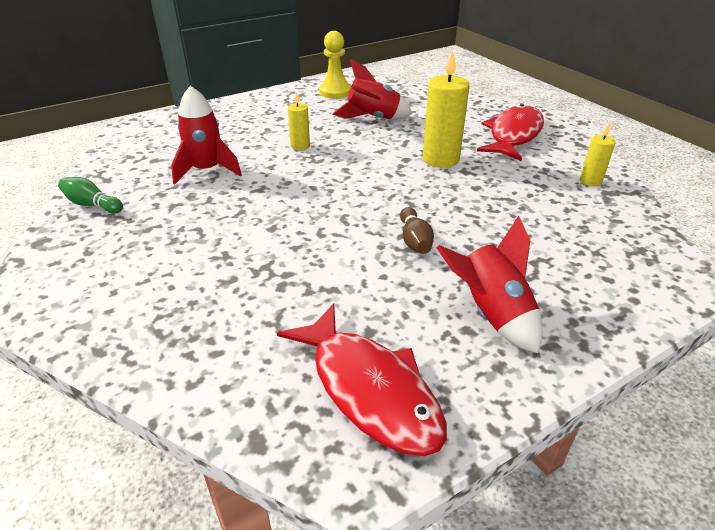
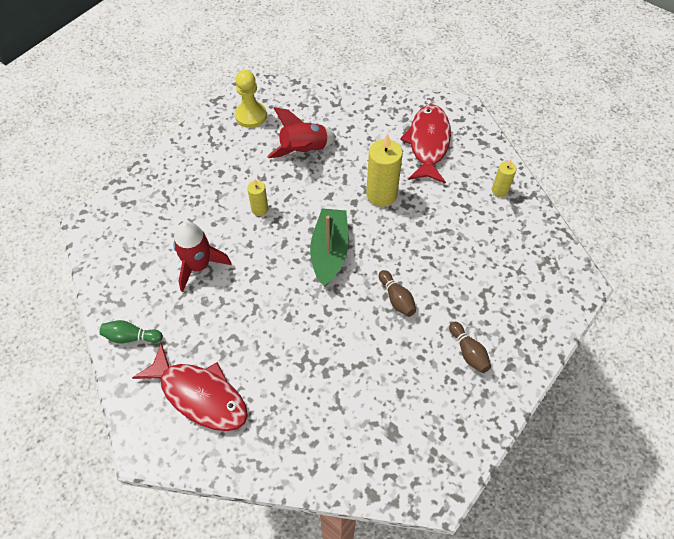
camera: 20 degrees left, 20 degrees up
red fish [277,303,447,456] -> red fish moved to [132,344,248,431]
red rocket [437,215,543,353] -> brown bowling pin [449,322,491,373]
none -> green boat [310,208,349,287]

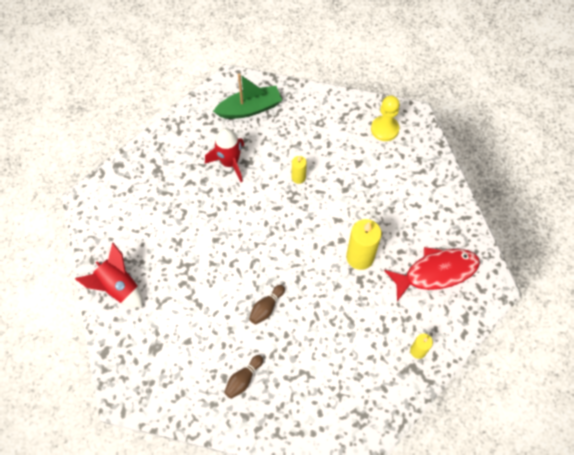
camera: 65 degrees right, 5 degrees up
green bowling pin [100,320,163,343] -> none
red fish [132,344,248,431] -> none
red rocket [267,107,336,158] -> red rocket moved to [75,243,143,308]
green boat [310,208,349,287] -> green boat moved to [213,73,282,119]

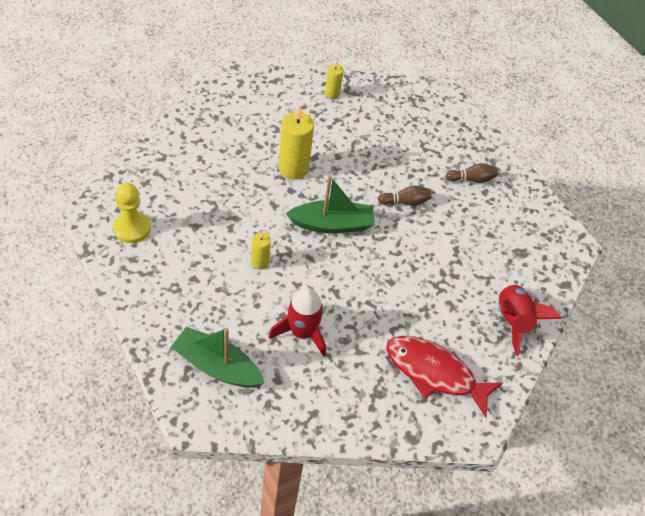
camera: 140 degrees left, 10 degrees down
red fish [384,247,480,301] -> red fish moved to [386,336,503,417]
none -> green boat [286,176,375,233]

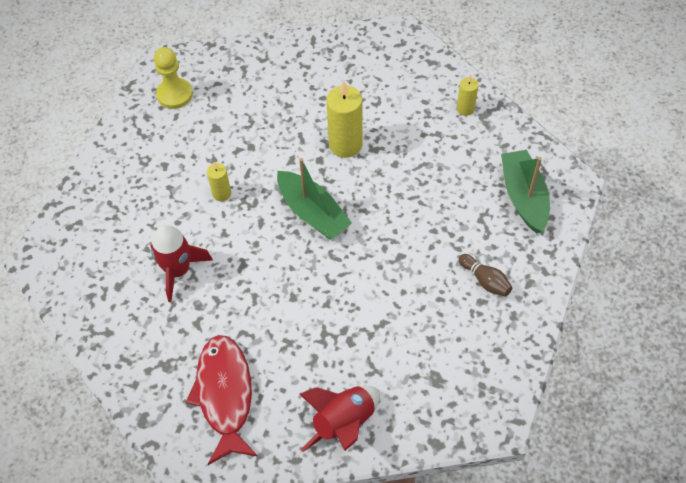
camera: 60 degrees right, 5 degrees up
green boat [171,327,265,388] -> green boat moved to [501,150,550,233]
brown bowling pin [378,186,431,206] -> none

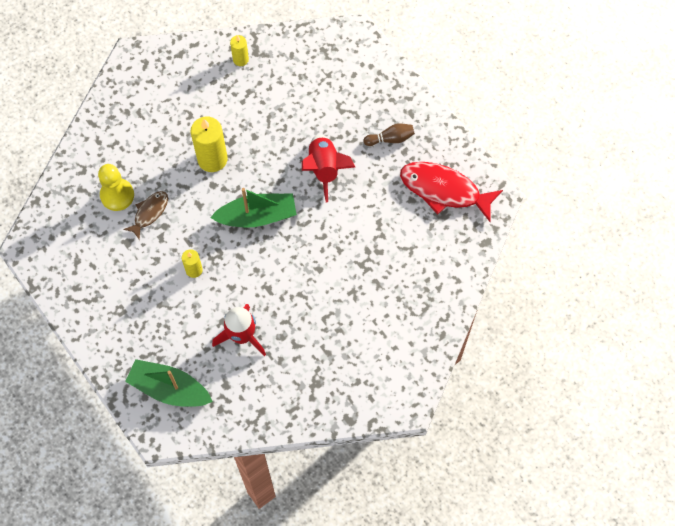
camera: 60 degrees left, 10 degrees up
yellow pawn [154,47,193,109] -> yellow pawn moved to [98,164,134,211]
red fish [186,335,258,465] -> red fish moved to [400,162,503,222]
red rocket [300,386,380,452] -> red rocket moved to [302,134,355,202]
green boat [501,150,550,233] -> green boat moved to [125,359,213,407]
none -> brown fish [123,191,168,240]

